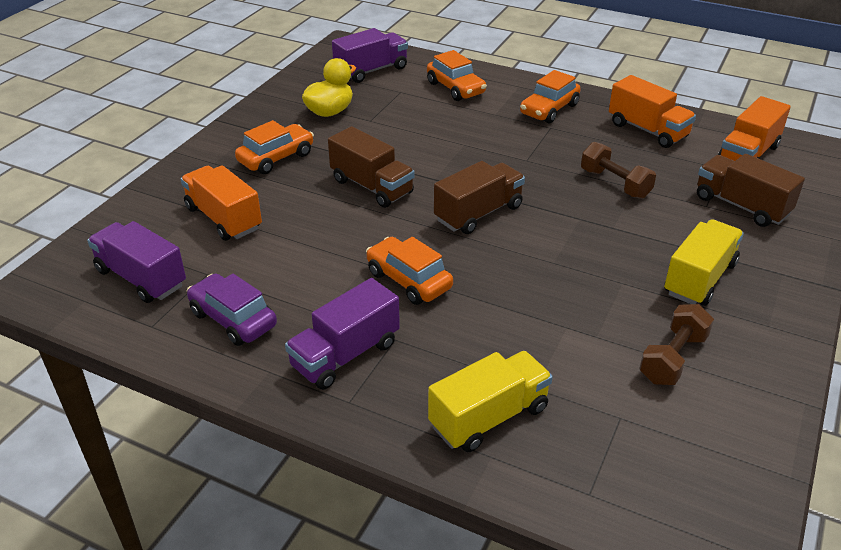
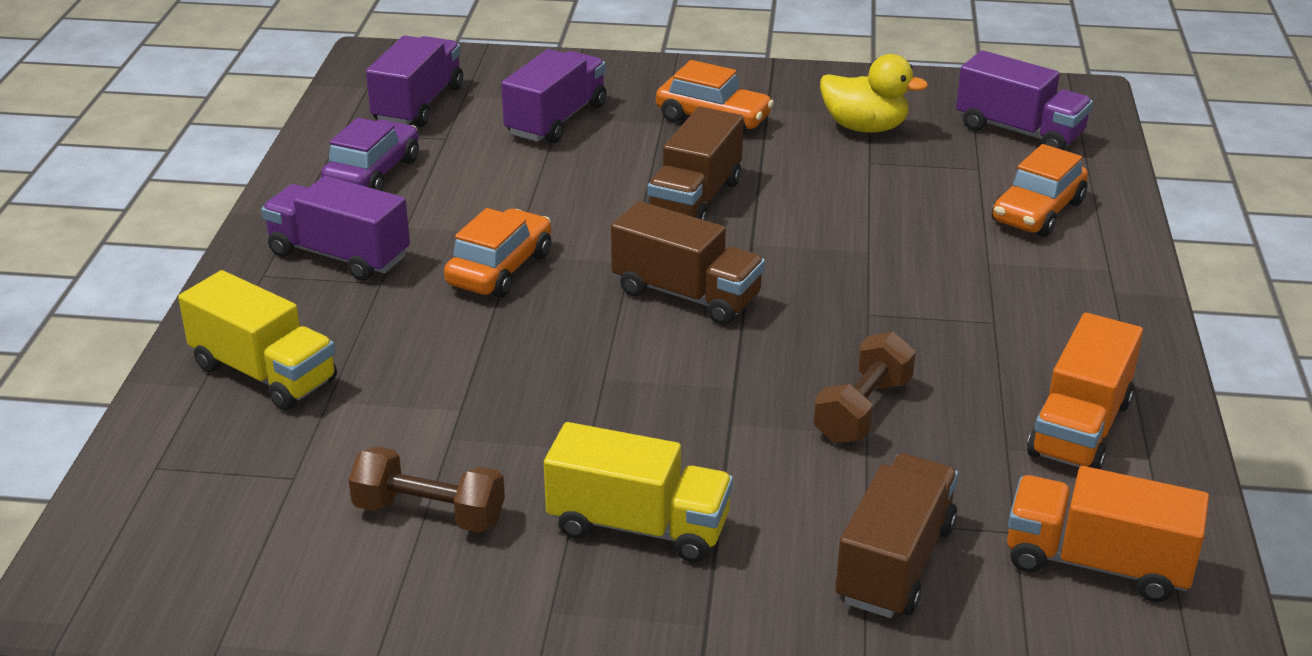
camera: 70 degrees right, 5 degrees down
orange truck [181,165,262,241] -> purple truck [501,49,606,143]
orange car [520,70,581,123] -> none

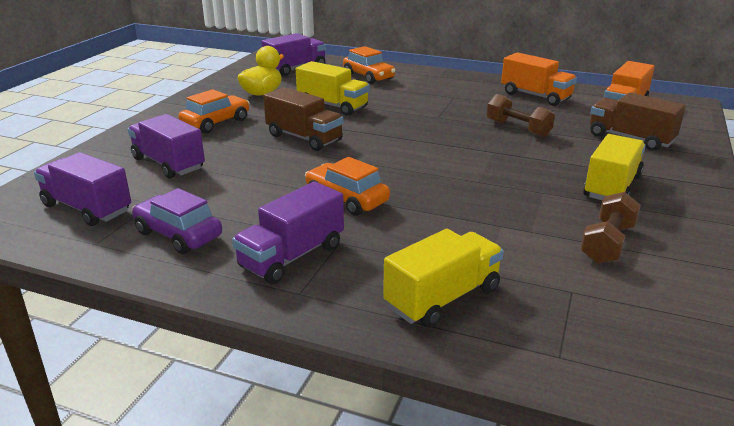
camera: 75 degrees left, 5 degrees down
brown truck [611,201,765,325] -> none
none -> yellow truck [296,61,370,116]

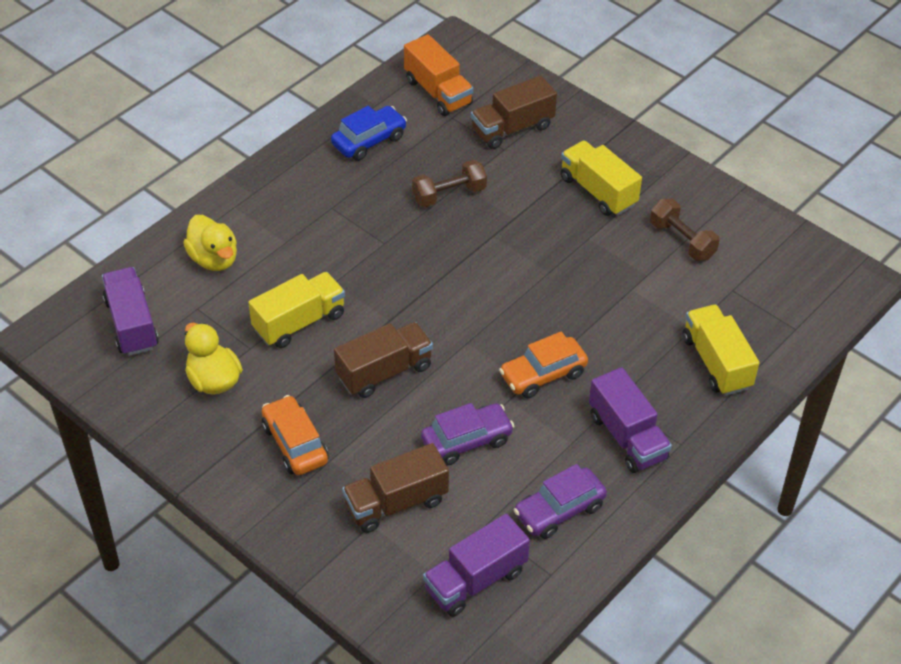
camera: 70 degrees left, 20 degrees up
purple truck [128,114,205,178] -> brown truck [342,443,449,533]
orange car [343,46,396,84] -> yellow duck [183,215,237,271]
orange truck [501,52,577,106] -> blue car [331,106,407,161]
none -> purple car [421,403,514,466]

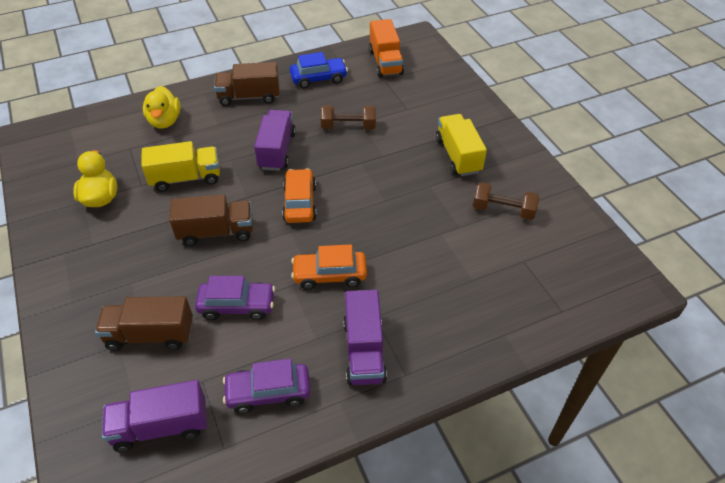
camera: 25 degrees right, 0 degrees up
purple truck [102,267,159,356] -> purple truck moved to [254,110,296,171]
orange car [262,395,329,475] -> orange car moved to [282,168,317,223]
brown truck [471,76,557,149] -> brown truck moved to [214,62,280,106]
brown dumbbell [650,199,719,261] -> brown dumbbell turned 60 degrees counterclockwise [473,182,539,220]
yellow truck [682,305,759,396] -> none

